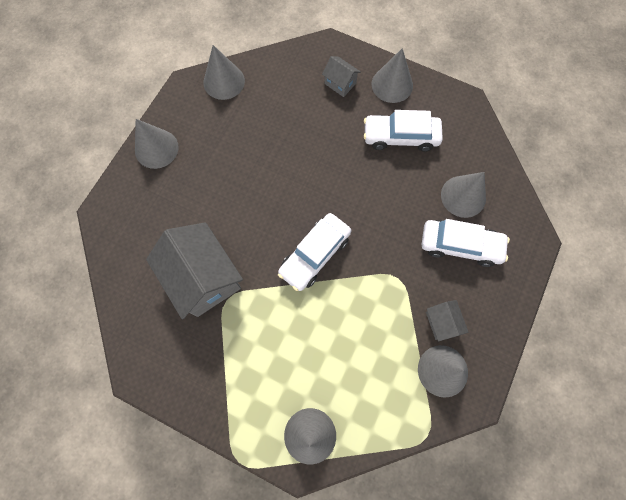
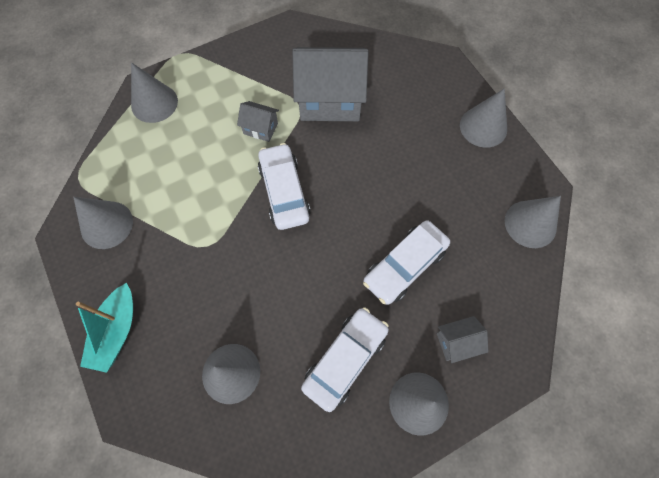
camera: 125 degrees right, 5 degrees down
white car [421,219,510,267] -> white car moved to [363,220,450,305]
grey house [426,300,469,341] -> grey house moved to [237,101,279,142]
none -> turquoise boat [76,283,133,373]

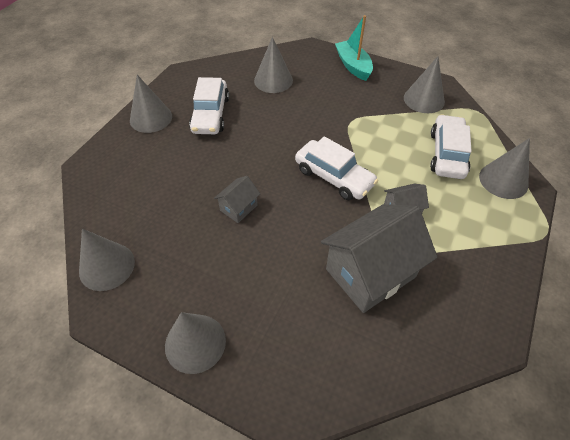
camera: 145 degrees right, 15 degrees down
white car [363,220,450,305] -> white car moved to [430,114,472,179]
grey house [437,316,489,363] -> grey house moved to [214,176,260,223]

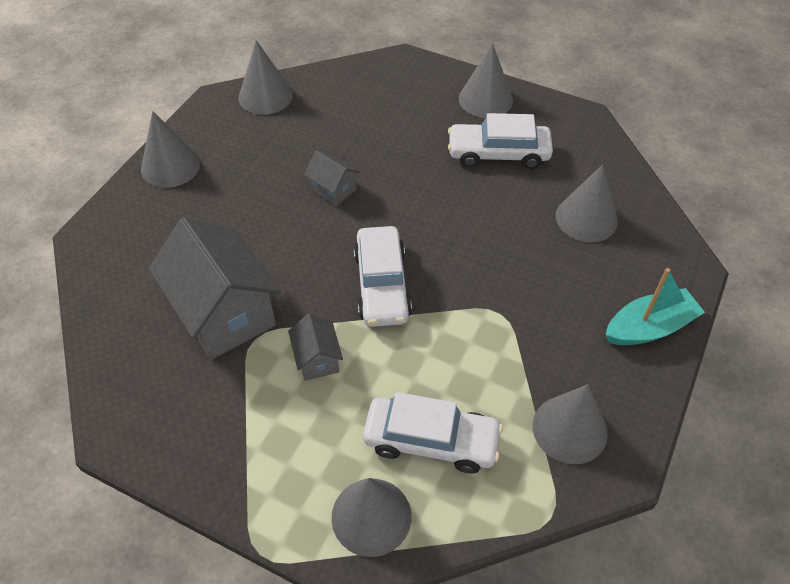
camera: 90 degrees right, 0 degrees up
white car [295,136,378,200] -> white car turned 45 degrees counterclockwise [354,226,412,327]

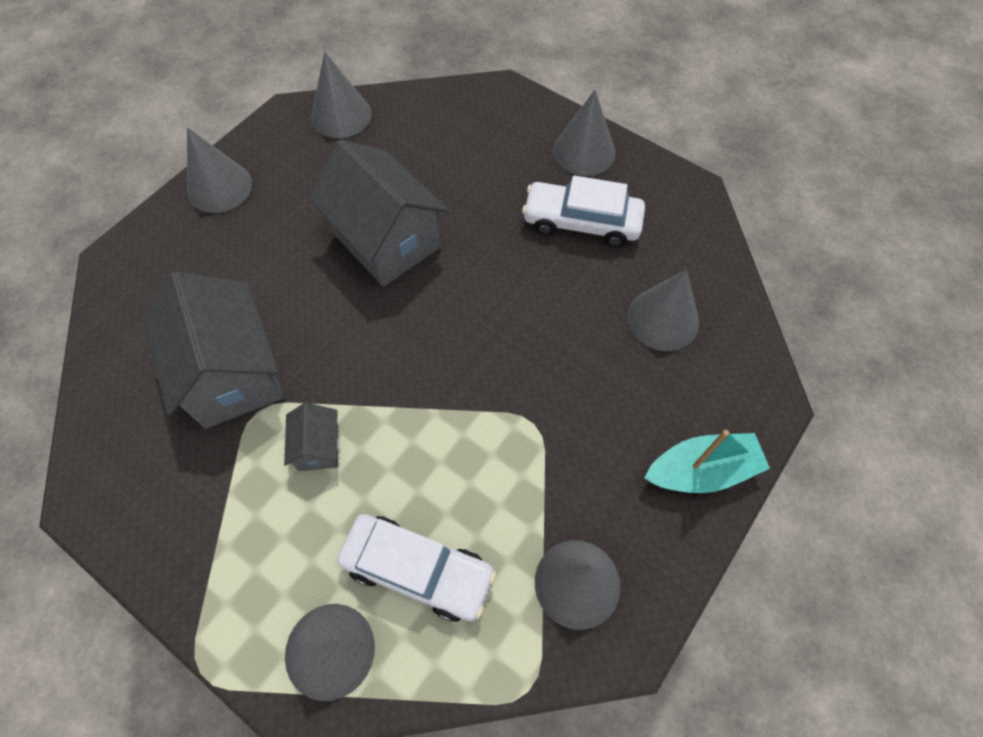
camera: 10 degrees right, 10 degrees up
grey house [304,150,360,206] -> grey house [309,139,448,287], size x2.13
white car [354,226,412,327] -> none

